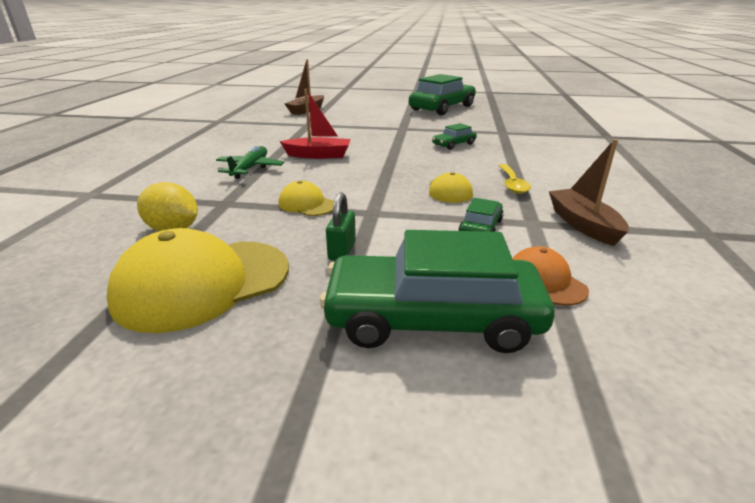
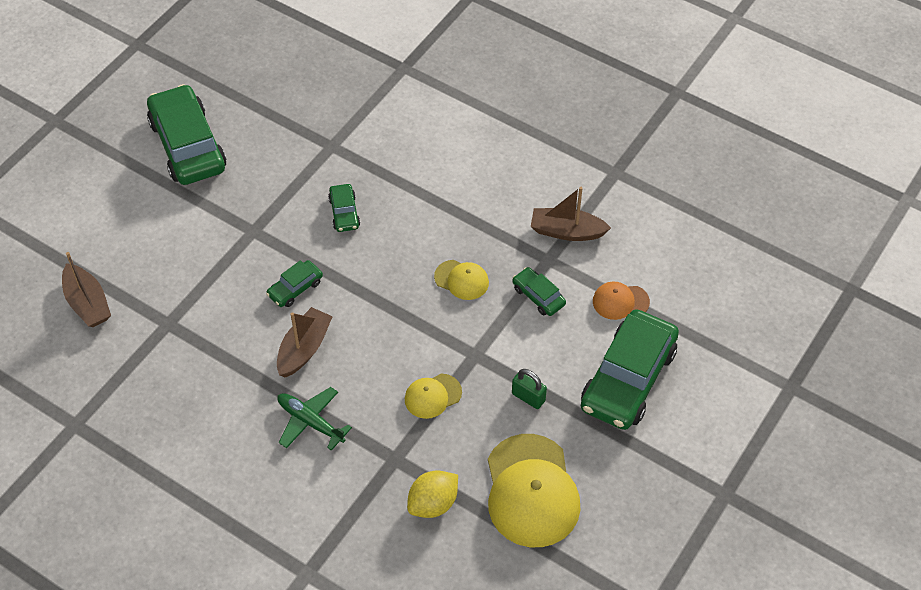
camera: 65 degrees left, 25 degrees up
red boat [280,89,351,159] -> brown boat [277,307,333,378]
yellow spoon [499,164,531,194] -> none
none -> green car [266,260,323,307]

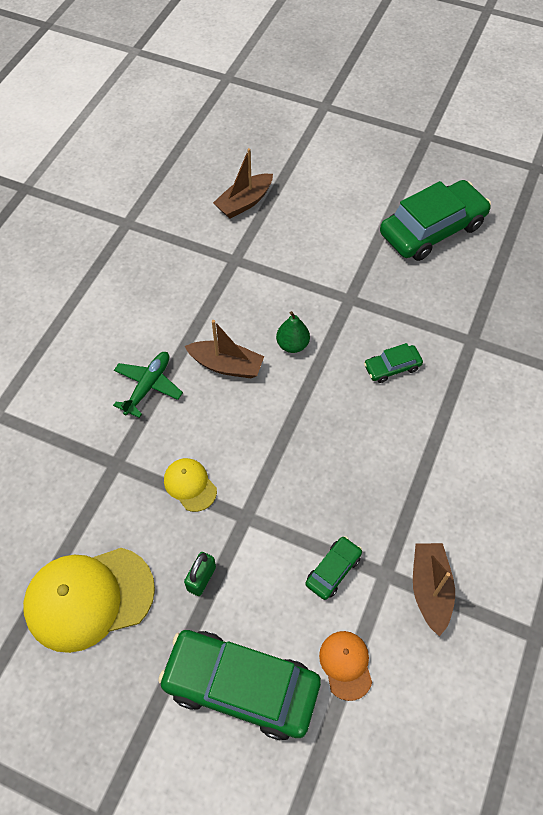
camera: 80 degrees right, 5 degrees up
green car [266,260,323,307] -> green pear [276,311,310,353]
yellow lemon [407,471,458,518] -> none
yellow cap [434,260,489,300] -> none

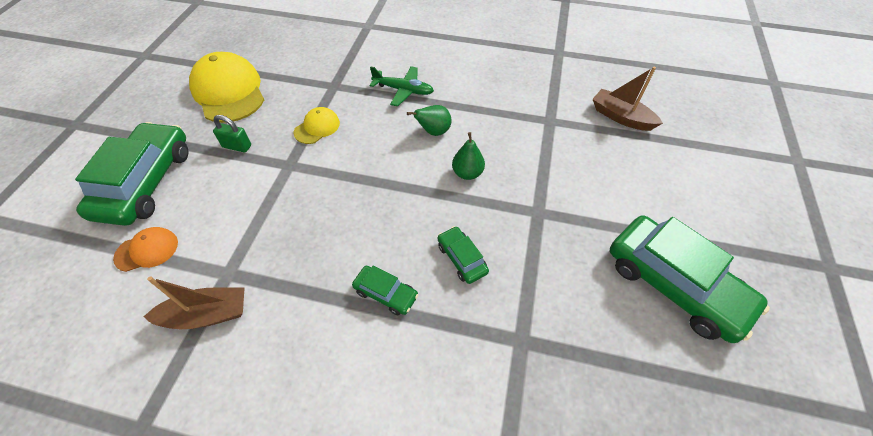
camera: 80 degrees right, 5 degrees down
brown boat [185,320,264,378] -> green pear [407,105,452,136]
green car [305,536,362,600] -> green car moved to [352,266,418,315]

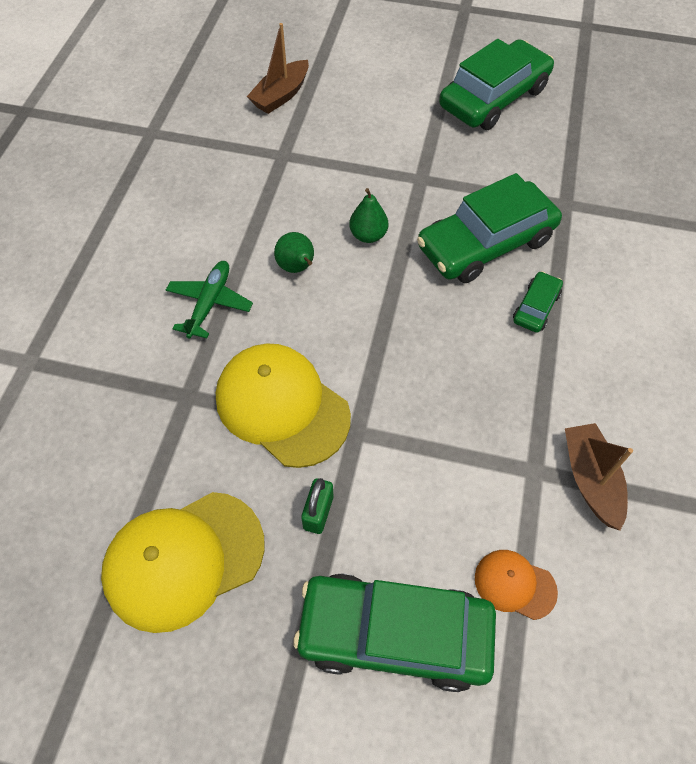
camera: 90 degrees left, 5 degrees up
orange cap [113,227,178,272] -> orange cap turned 45 degrees counterclockwise [475,550,558,620]
yellow cap [294,107,340,144] -> yellow cap [216,343,351,468], size x2.01
green car [437,226,489,284] -> green car [417,173,562,283], size x2.17

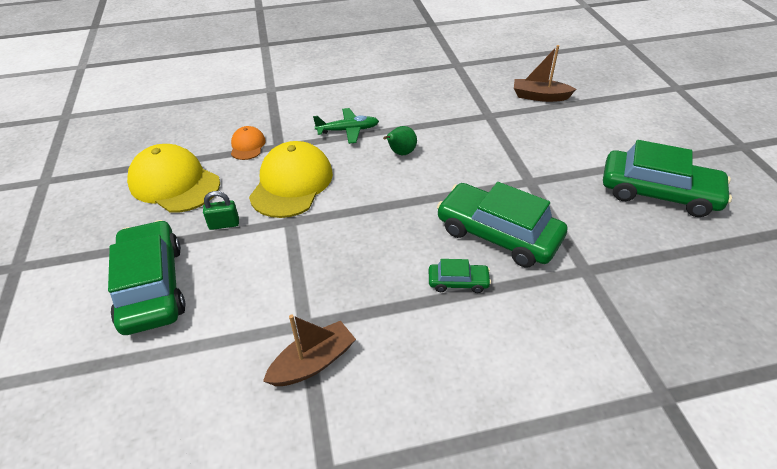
camera: 65 degrees right, 15 degrees down
green pear [349,188,388,243] -> none
orange cap [475,550,558,620] -> orange cap moved to [231,126,265,160]

